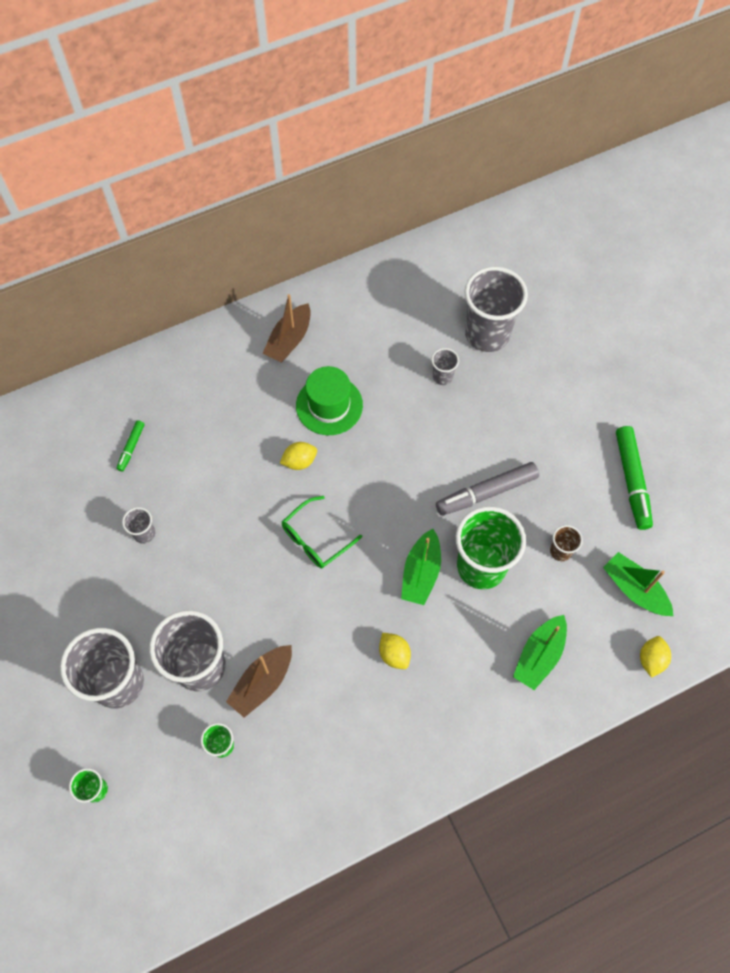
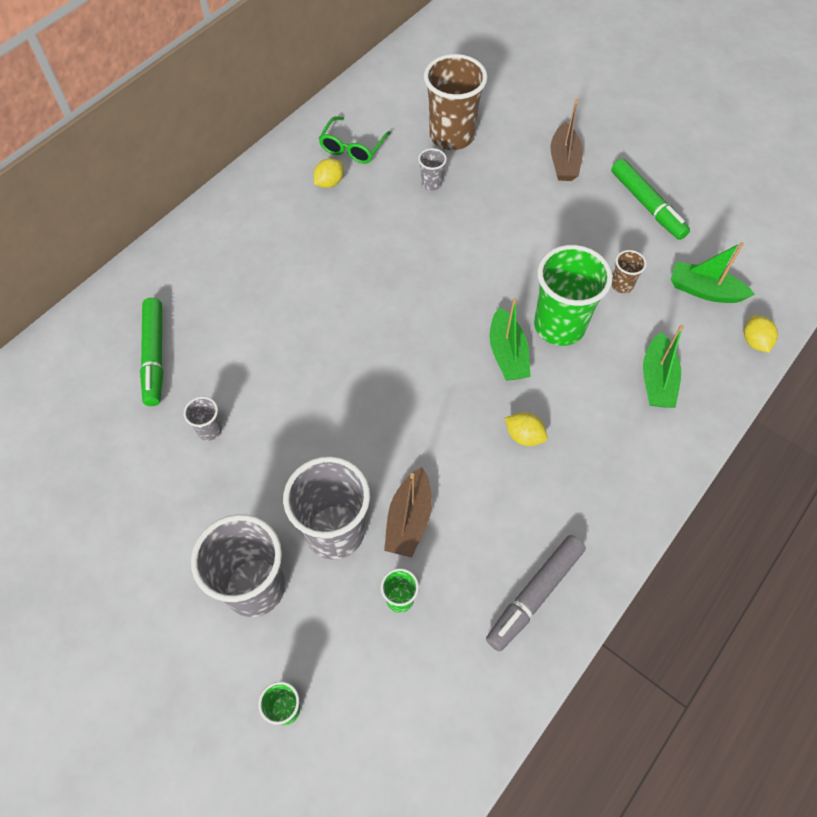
camera: 25 degrees left, 5 degrees down
green marker [117,420,145,472] -> green marker [140,298,163,406], size x1.92
brown boat [262,294,311,362] -> brown boat moved to [550,98,583,181]
yellow lemon [280,442,317,470] -> yellow lemon moved to [314,158,344,188]
green glasses [282,496,362,568] -> green glasses moved to [319,116,391,164]
green hat [296,366,363,435] -> none
grey marker [436,462,539,516] -> grey marker moved to [486,535,586,652]
grey cup [464,267,528,352] -> brown cup [424,54,487,150]

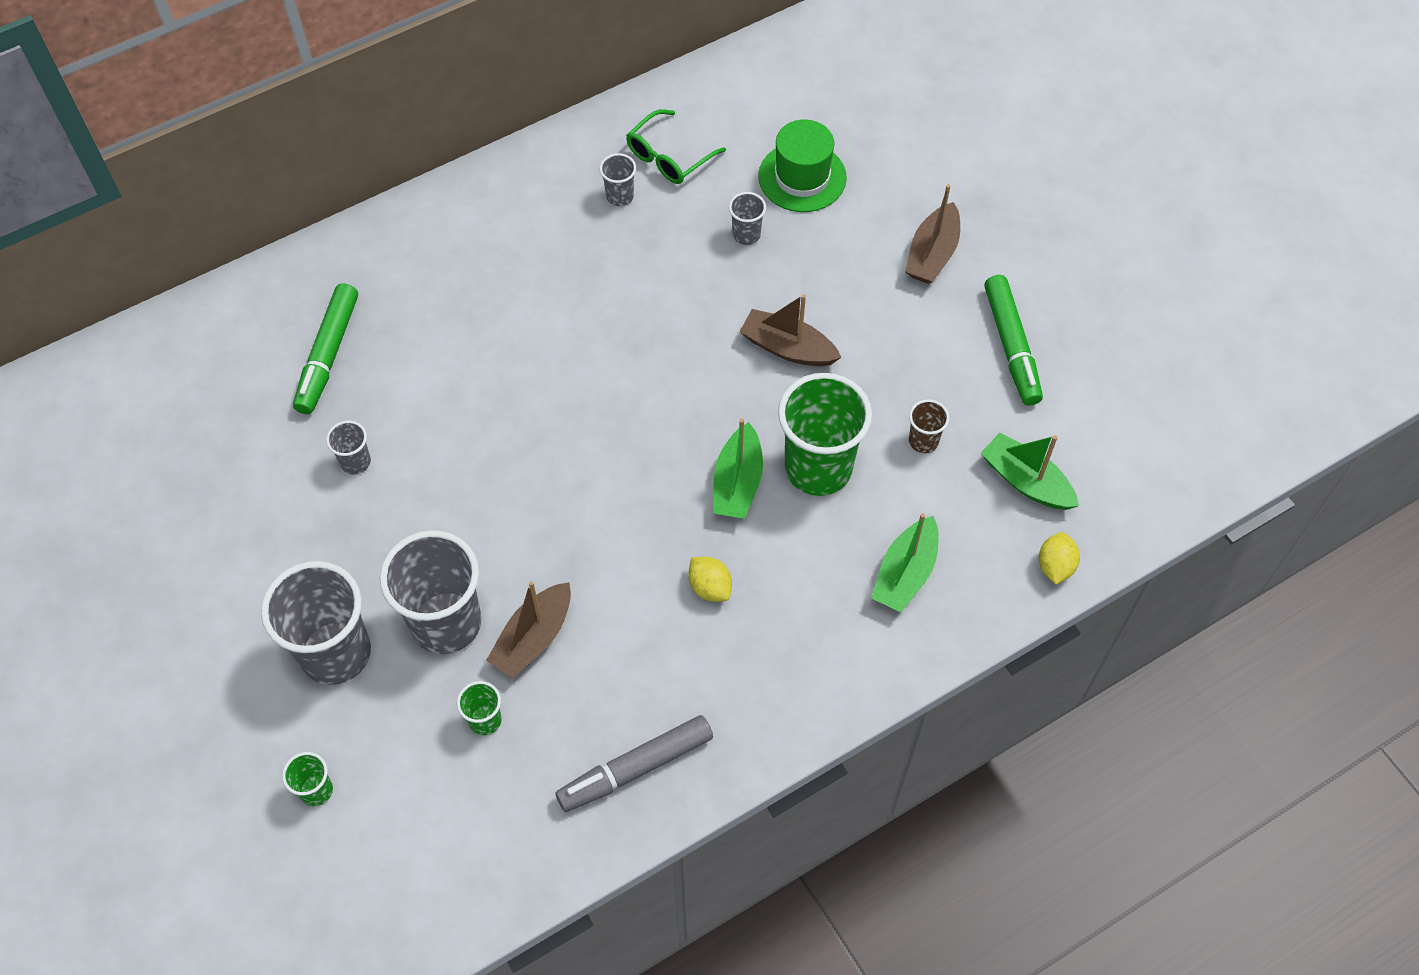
camera: 20 degrees right, 0 degrees up
yellow lemon [314,158,344,188] -> grey cup [599,153,636,206]
brown cup [424,54,487,150] -> green hat [758,119,847,212]
none -> brown boat [739,294,842,366]

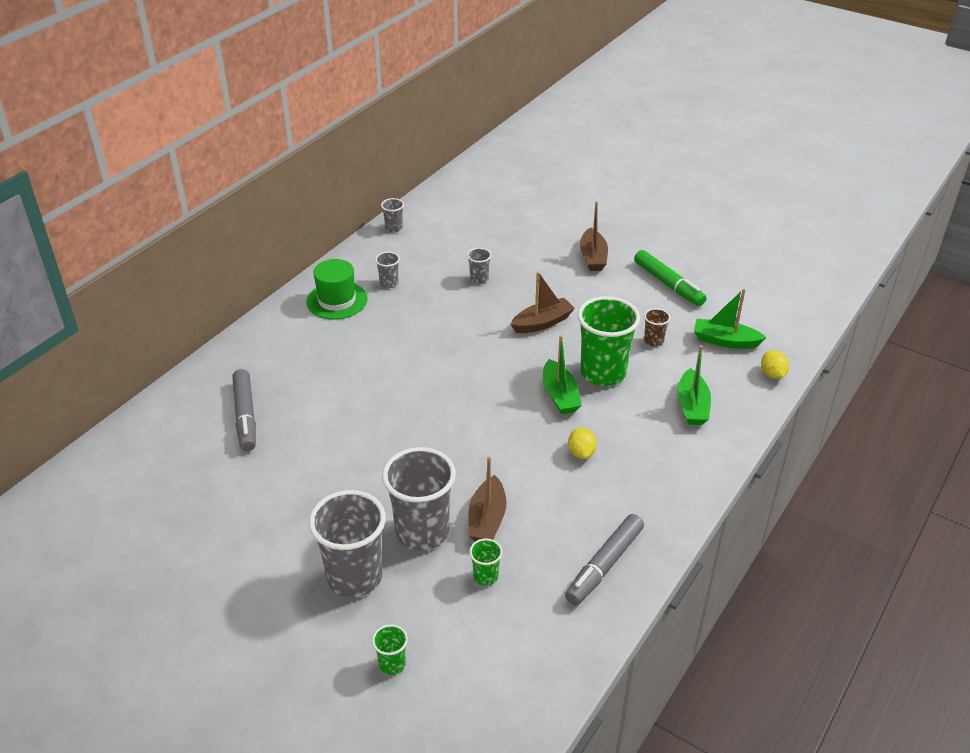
camera: 25 degrees left, 20 degrees down
green marker [293,283,358,414] -> grey marker [232,369,256,451]
grey cup [326,421,371,474] -> grey cup moved to [381,198,404,233]
green glasses [626,109,726,184] -> none
yellow lemon [688,557,732,602] -> yellow lemon turned 60 degrees clockwise [568,428,597,459]
brown boat [739,294,842,366] -> brown boat turned 150 degrees clockwise [510,272,575,333]
green hat [758,119,847,212] -> green hat moved to [306,259,367,320]

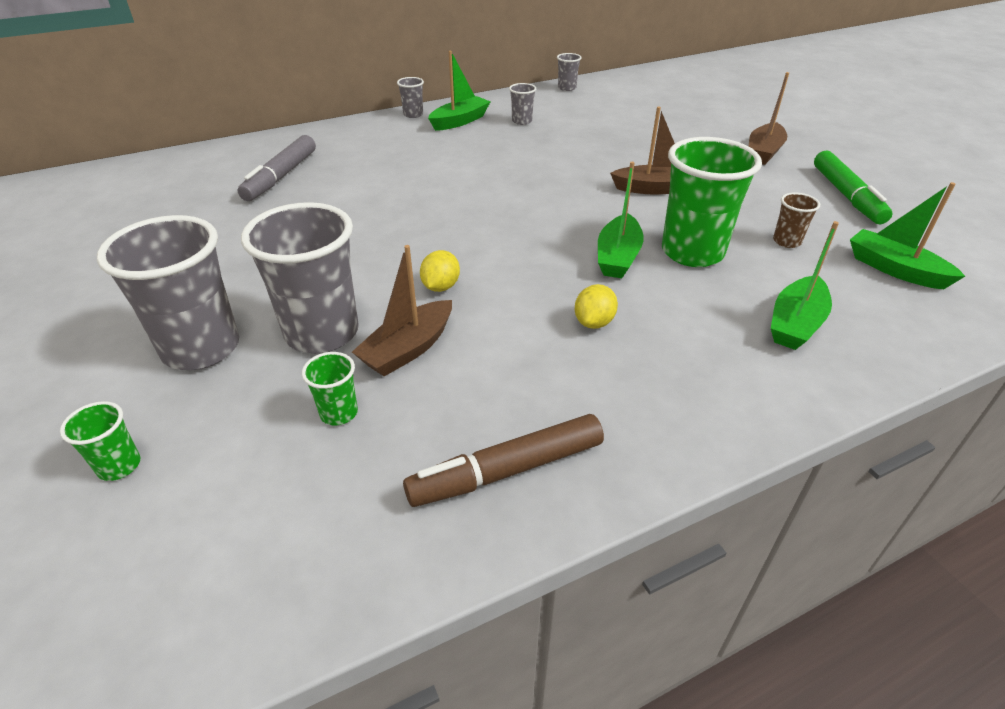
camera: 30 degrees right, 0 degrees up
green hat [306,259,367,320] -> green boat [428,51,490,131]
grey cup [467,248,492,284] -> grey cup moved to [397,77,424,118]
grey marker [565,514,644,605] -> brown marker [403,414,604,507]
yellow lemon [761,350,789,379] -> yellow lemon moved to [420,250,460,292]

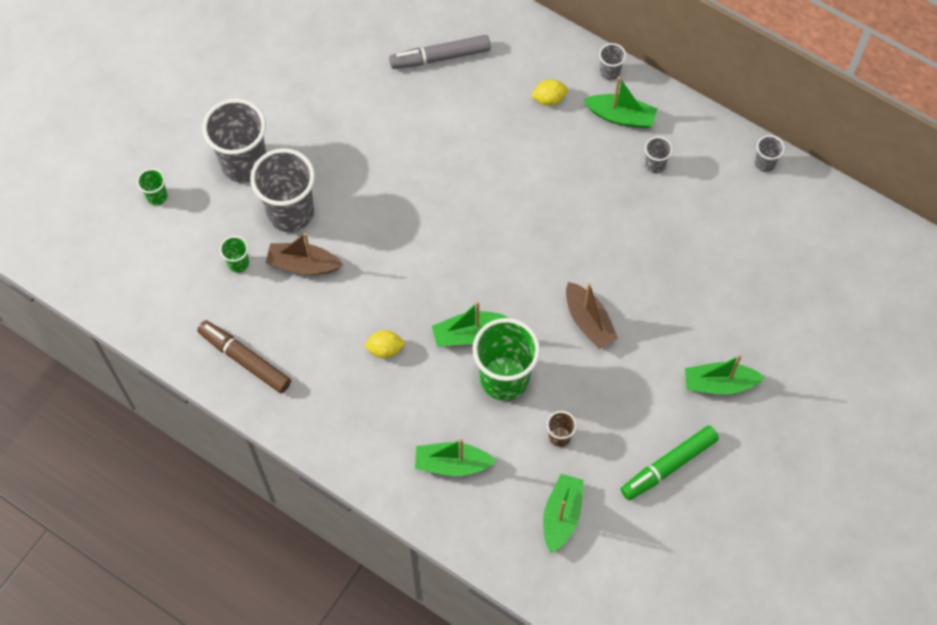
camera: 60 degrees right, 25 degrees up
yellow lemon [420,250,460,292] -> yellow lemon moved to [531,79,568,106]
brown boat [749,72,789,165] -> green boat [685,355,765,394]

